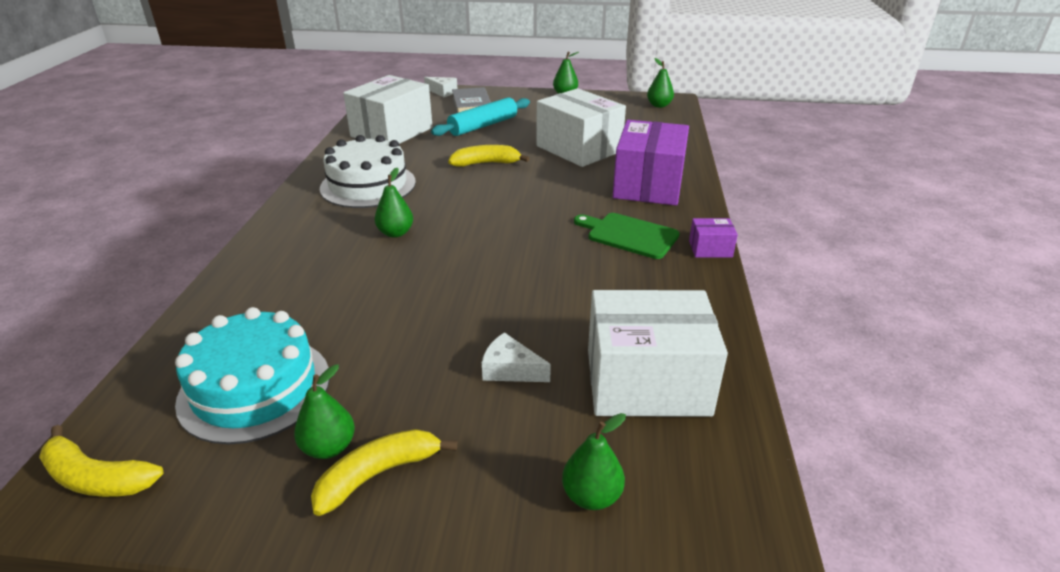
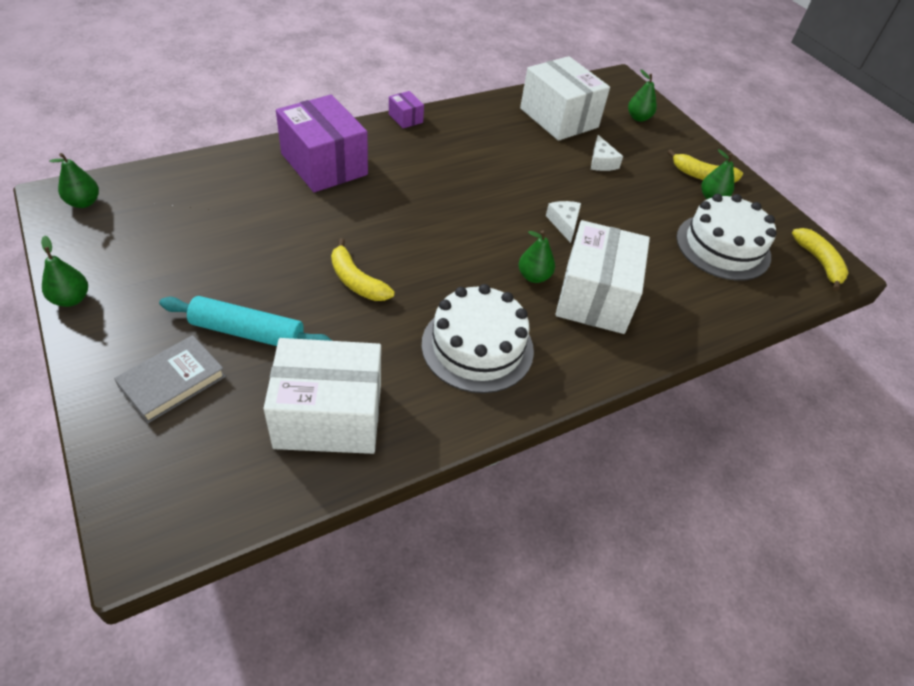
camera: 130 degrees left, 15 degrees up
turquoise cake [175,307,330,444] -> white cake [676,194,776,281]
white cheese [424,77,458,97] -> white cheese moved to [546,201,581,243]
white box [536,88,626,167] -> white box moved to [555,220,650,334]
green cutting board [574,213,680,259] -> none
purple box [613,120,689,205] -> purple box turned 75 degrees clockwise [276,95,368,192]

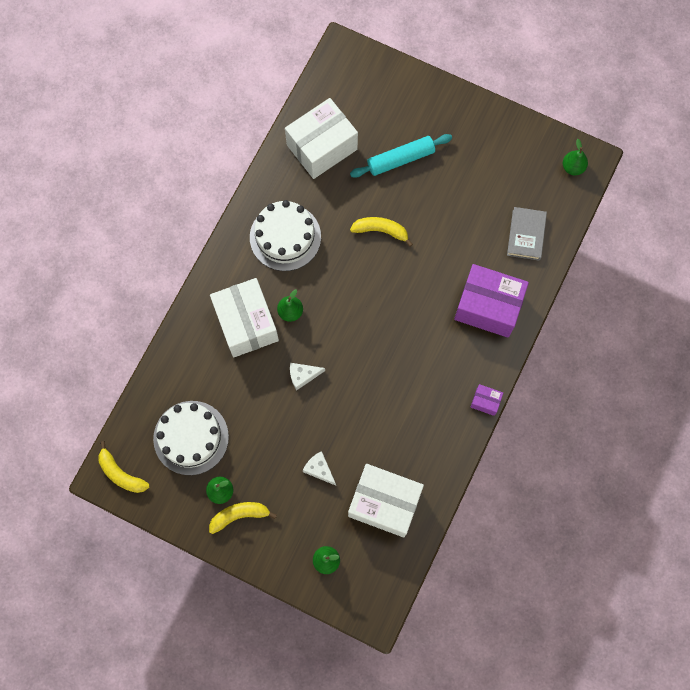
camera: 150 degrees right, 25 degrees up
green pear [41,235,88,307] -> none
grey book [114,335,226,423] -> grey book moved to [507,207,547,261]
white cheese [546,201,581,243] -> white cheese turned 120 degrees clockwise [290,363,325,391]

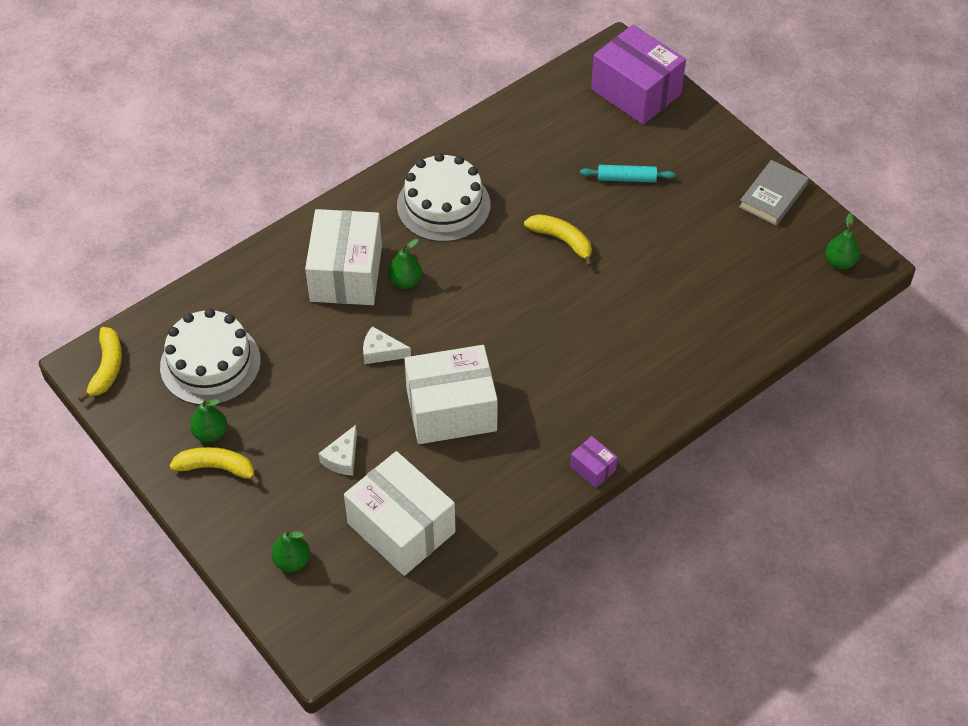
camera: 25 degrees right, 20 degrees down
yellow banana [99,441,150,493] -> yellow banana turned 150 degrees counterclockwise [78,327,122,402]
white box [285,98,358,179] -> white box moved to [405,345,498,444]
white cheese [303,451,336,486] -> white cheese turned 135 degrees counterclockwise [319,425,357,476]
turquoise rolling pin [350,134,452,178] -> turquoise rolling pin [580,165,675,182], size x0.66
purple box [454,264,529,338] -> purple box moved to [591,25,686,125]
grey book [507,207,547,261] -> grey book moved to [739,160,809,226]

